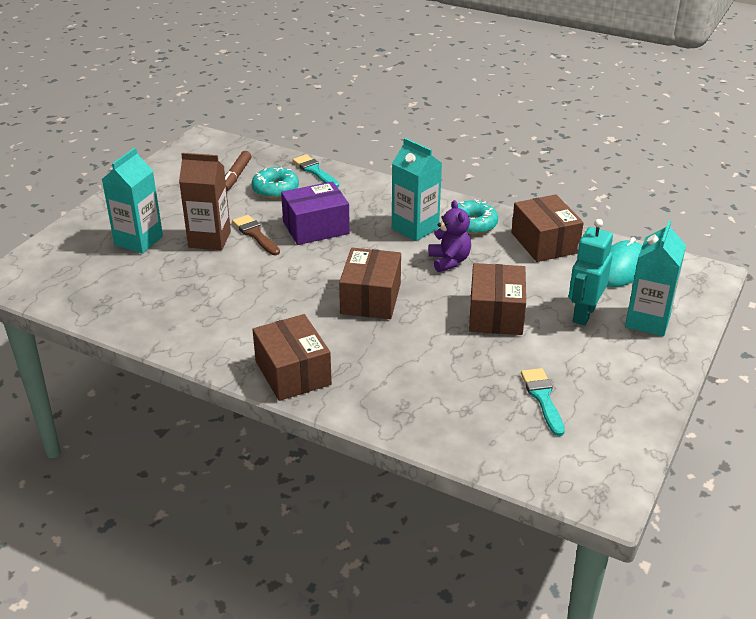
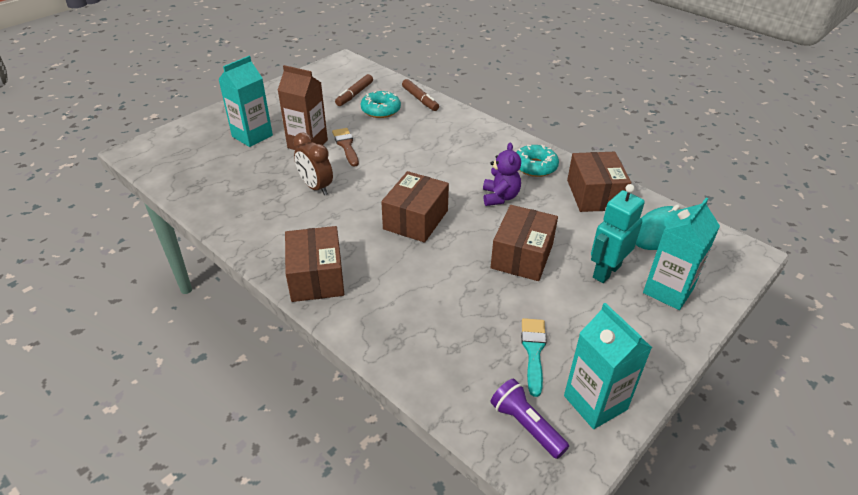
camera: 15 degrees right, 5 degrees up
purple box [281,181,350,245] -> none
turquoise brush [293,154,339,187] -> brown marker [402,79,439,111]
turquoise carton [392,138,442,241] -> turquoise carton moved to [564,303,652,429]
none -> brown clock [293,133,333,195]
none -> purple flashlight [490,379,569,459]

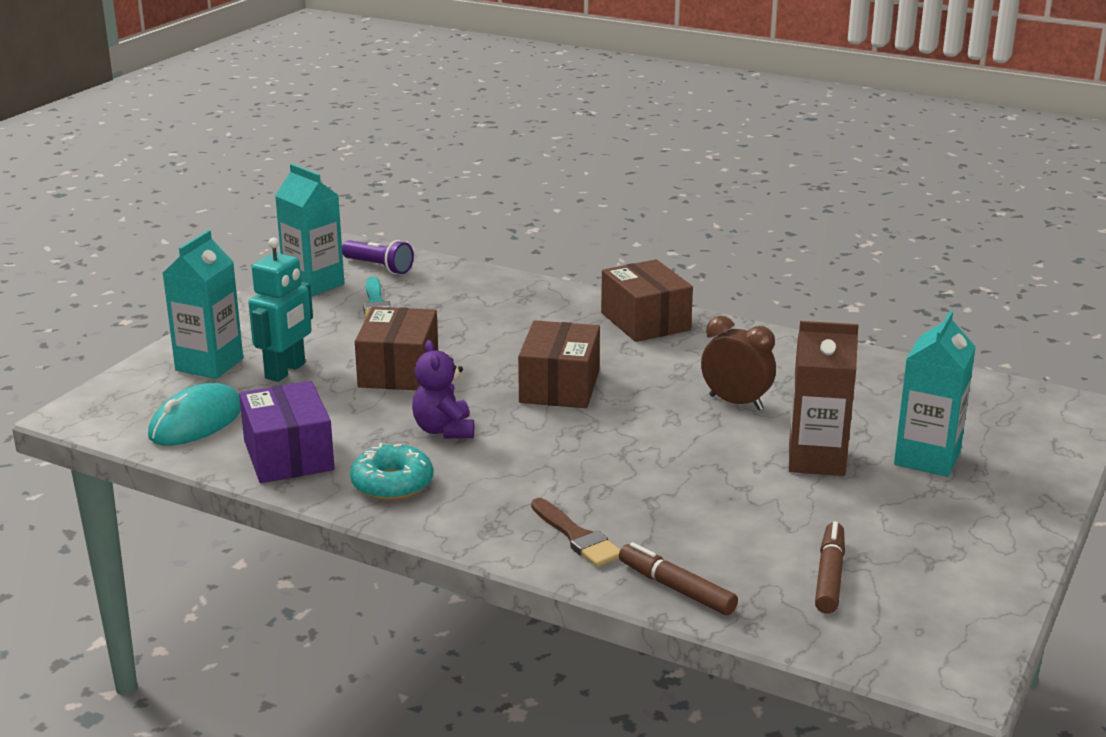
camera: 165 degrees right, 15 degrees down
brown brush [332,128,359,167] -> brown brush moved to [531,498,620,567]
turquoise donut [361,91,401,118] -> none
brown box [567,152,631,212] -> purple box [239,381,335,483]

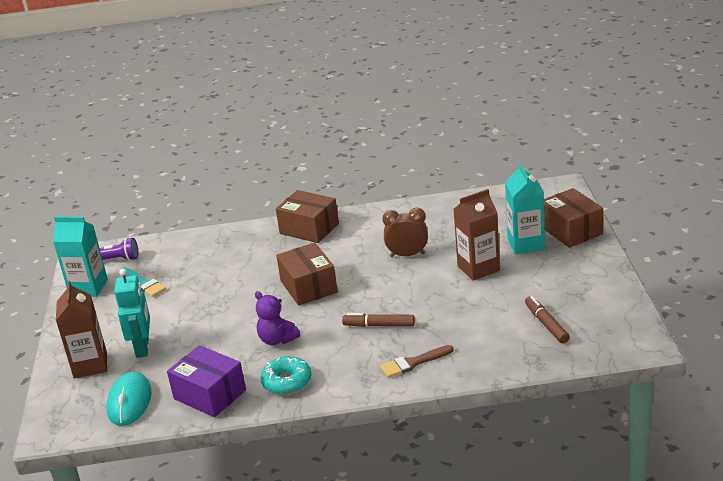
camera: 30 degrees left, 5 degrees up
turquoise carton [163,230,243,379] -> brown carton [56,281,107,378]
brown box [355,307,438,390] -> brown box moved to [544,188,603,248]
brown brush [531,498,620,567] -> brown brush turned 135 degrees clockwise [380,345,454,378]
brown marker [619,542,738,615] -> brown marker moved to [342,313,415,327]

